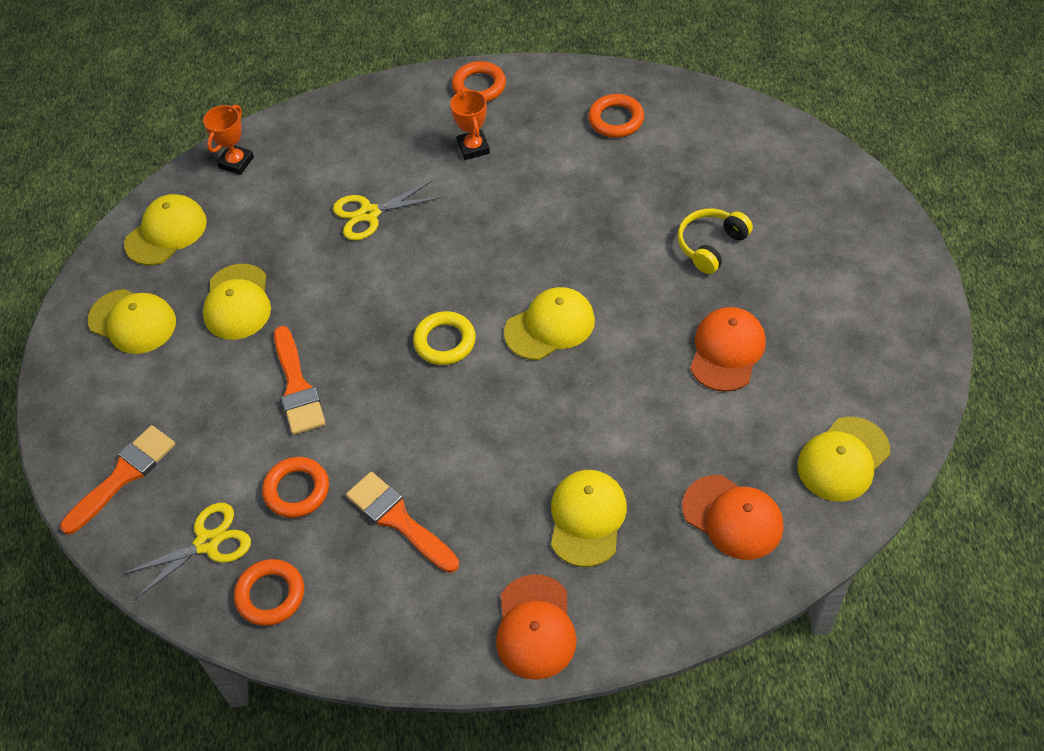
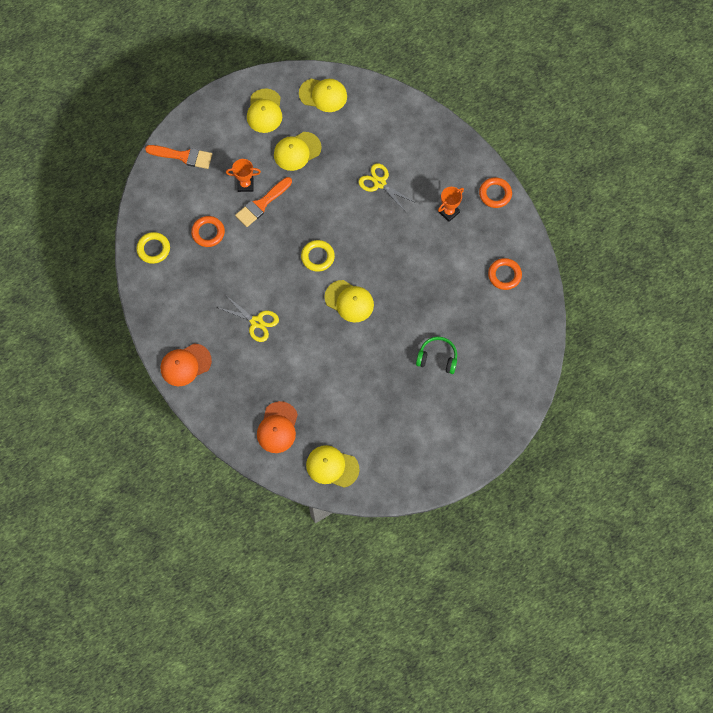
camera: 60 degrees right, 15 degrees up
yellow scissors [122,503,251,599] -> yellow scissors moved to [219,297,279,342]
orange trophy [203,105,254,175] -> orange trophy moved to [226,159,261,192]
orange ring [234,559,304,626] -> yellow ring [137,232,170,264]
orange brush [346,472,459,573] -> none
yellow cap [551,470,627,567] -> none
yellow headphones [678,209,753,274] -> green headphones [416,337,457,374]
orange cap [690,307,766,392] -> none

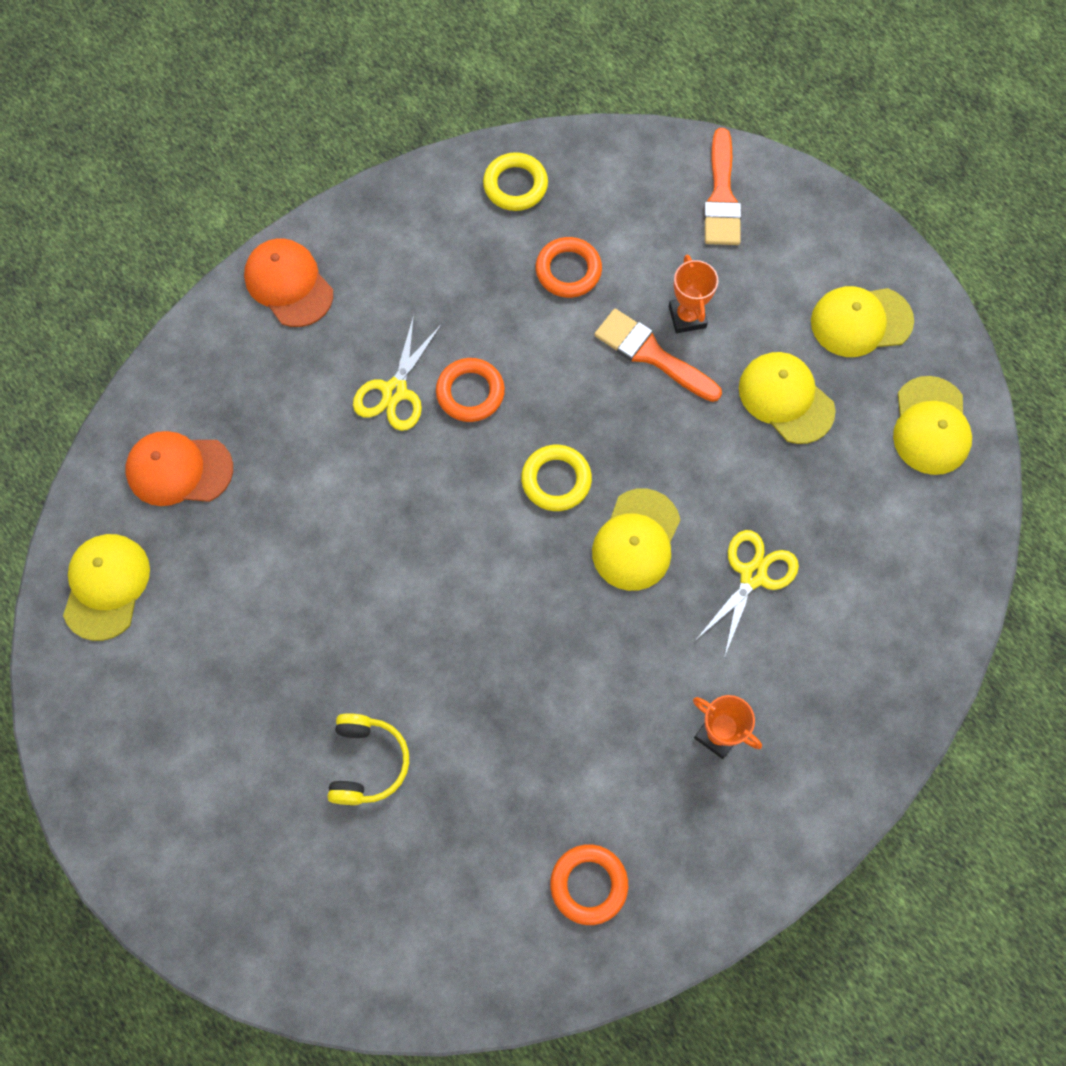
camera: 80 degrees right, 0 degrees up
yellow cap [324,280,374,323] -> yellow cap moved to [592,488,680,591]
green headphones [416,337,457,374] -> yellow headphones [327,713,409,805]
orange ring [479,177,512,208] -> orange ring moved to [436,358,505,422]

